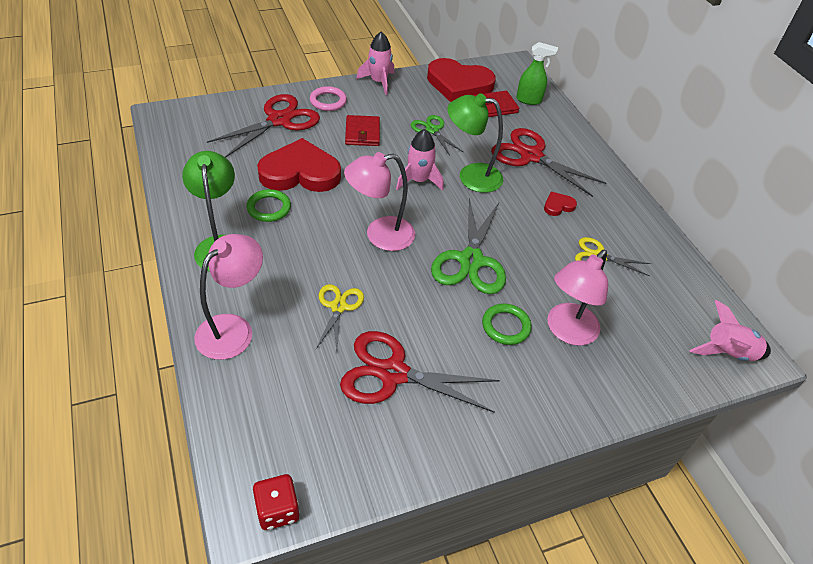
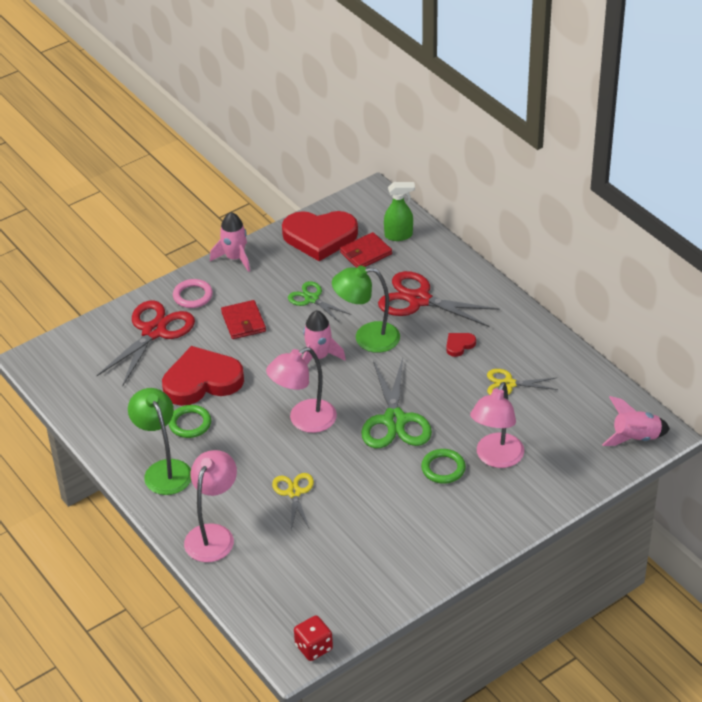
camera: 10 degrees left, 5 degrees down
red scissors [340,331,500,413] -> none

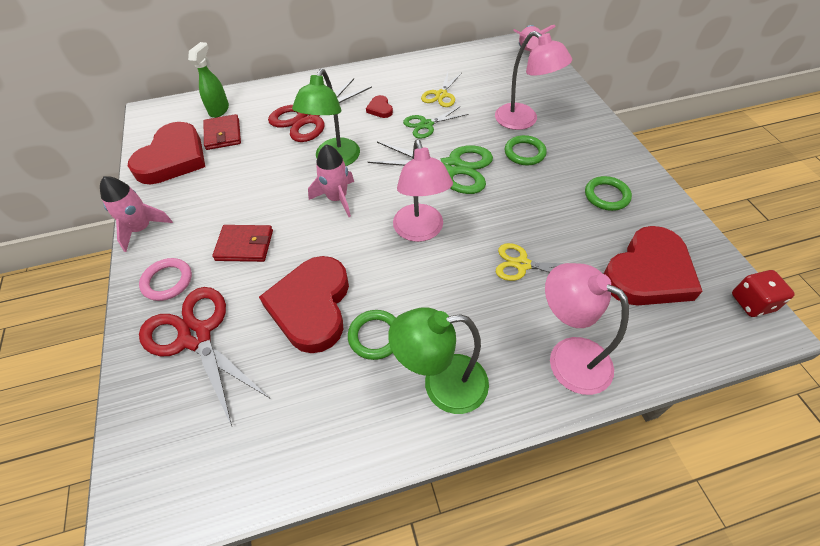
camera: 70 degrees left, 10 degrees up
green scissors [288,281,351,323] -> green scissors moved to [403,106,469,139]
none -> green ring [585,176,632,211]
none -> red heart [604,226,703,306]

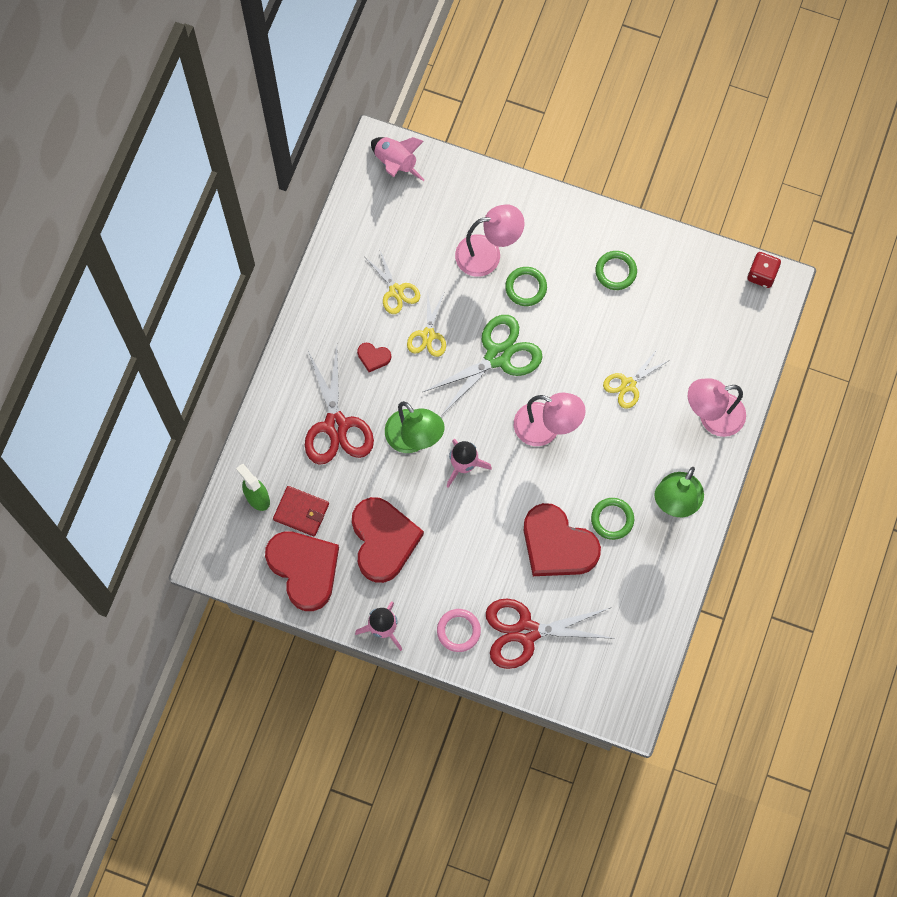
camera: 55 degrees left, 20 degrees up
red wallet [212,225,273,262] -> none
green scissors [403,106,469,139] -> yellow scissors [407,289,446,357]
red heart [604,226,703,306] -> red heart moved to [352,497,424,583]

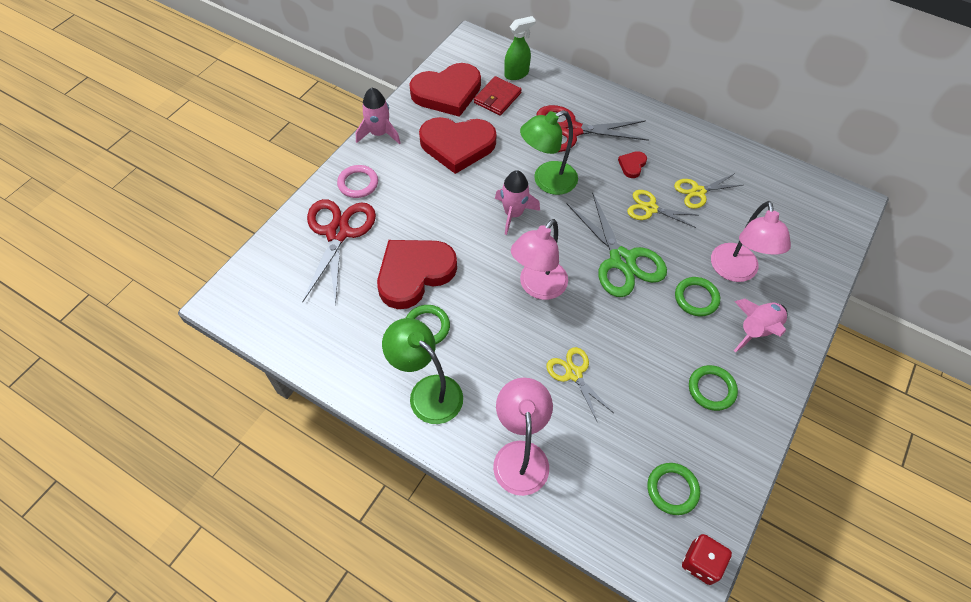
camera: 100 degrees right, 15 degrees down
pink rocket [371,137,425,181] -> pink rocket moved to [734,299,787,352]
none -> green ring [647,463,700,515]

